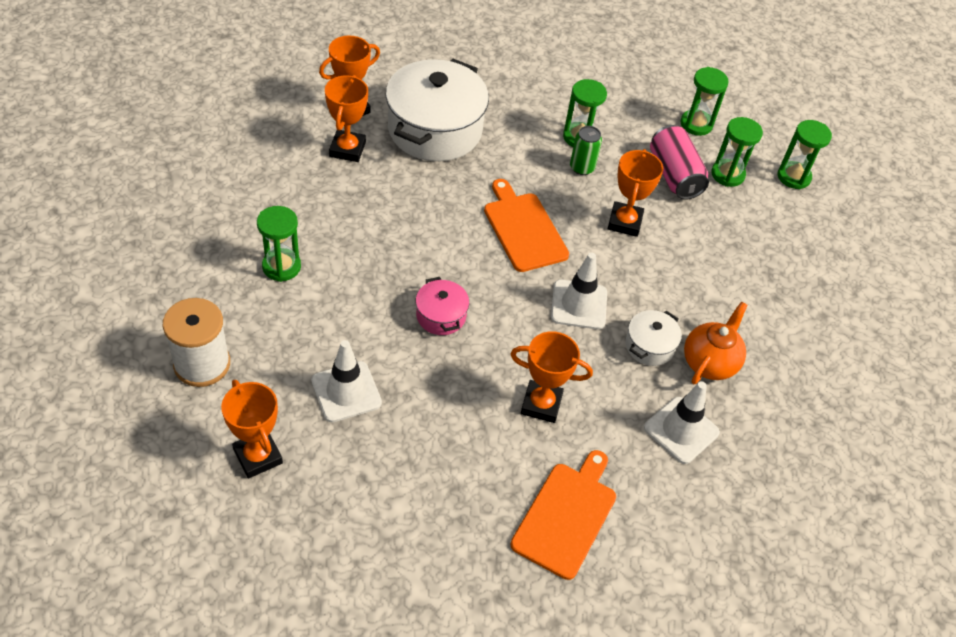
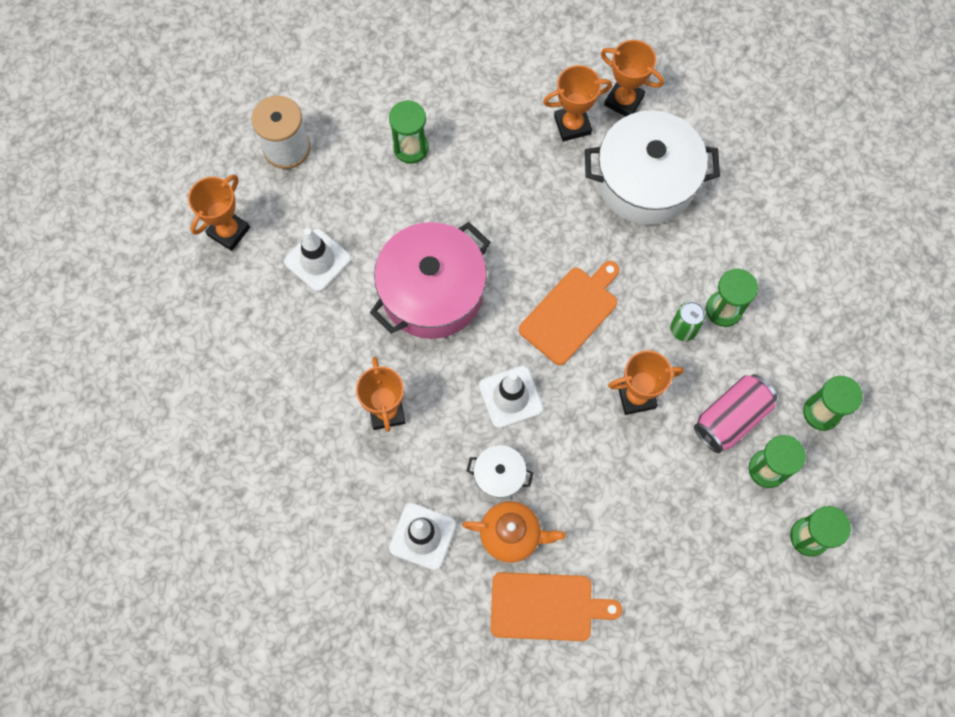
camera: 70 degrees right, 20 degrees up
pink pot [416,277,469,335] -> pink pot [370,222,491,339], size x2.17
orange cutting board [511,450,616,580] -> orange cutting board moved to [491,572,622,641]

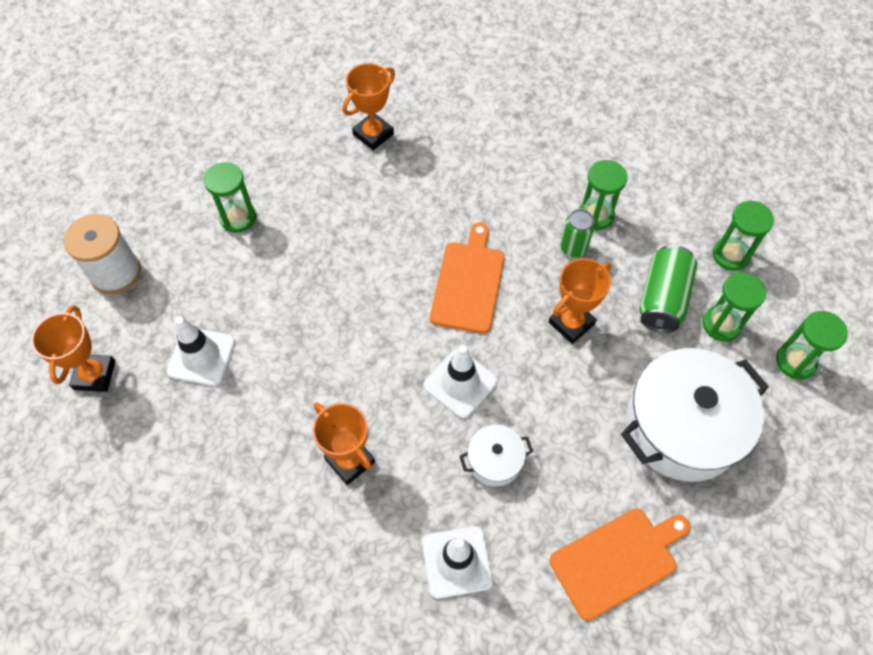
camera: 30 degrees left, 10 degrees down
pink pot [370,222,491,339] -> none
orange teapot [462,501,566,563] -> none
white pot [585,110,720,225] -> white pot moved to [621,348,769,482]
orange trophy [601,40,664,117] -> none
pink can [694,374,777,453] -> green can [639,245,697,333]

